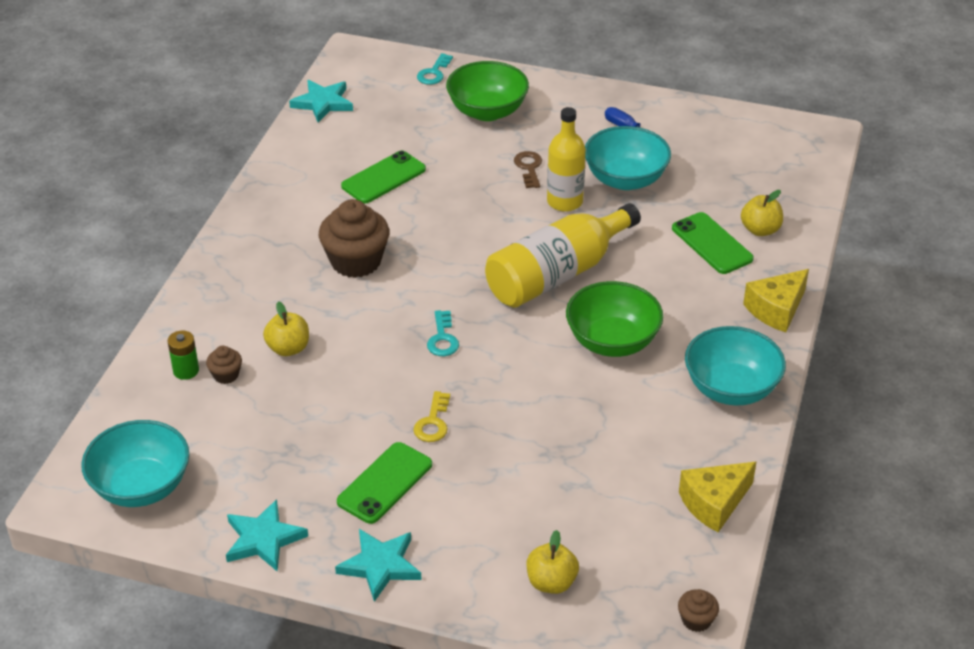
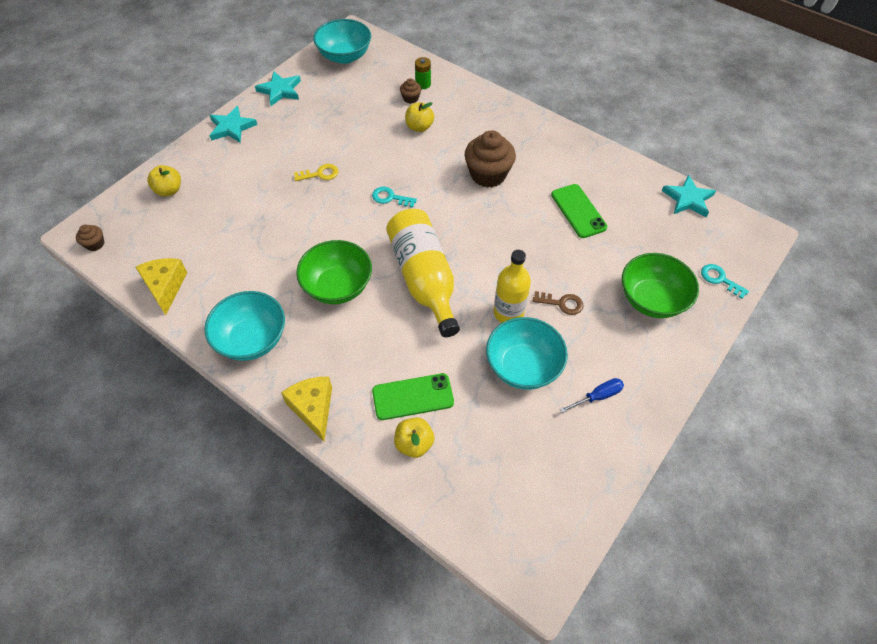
camera: 110 degrees right, 15 degrees up
green phone [337,442,432,524] -> none
yellow key [413,391,450,442] -> yellow key turned 135 degrees clockwise [294,164,338,181]

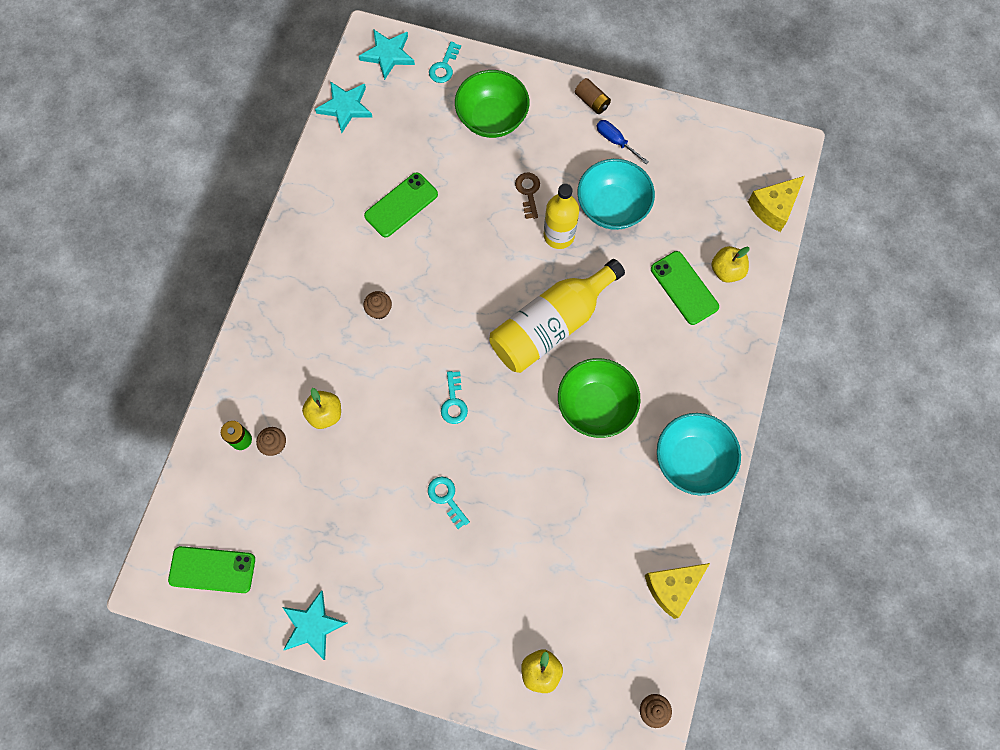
camera: 110 degrees left, 15 degrees up
turquoise star [209,106,257,143] -> turquoise star moved to [359,29,415,80]
yellow cheese [281,377,332,442] -> yellow cheese moved to [748,176,805,232]
yellow key [294,164,338,181] -> turquoise key [428,477,470,529]
turquoise bowl [313,19,371,64] -> green phone [168,546,255,593]
brown cupcake [465,130,516,188] -> brown cupcake [363,291,392,319], size x0.47
none -> brown battery [575,78,611,114]

